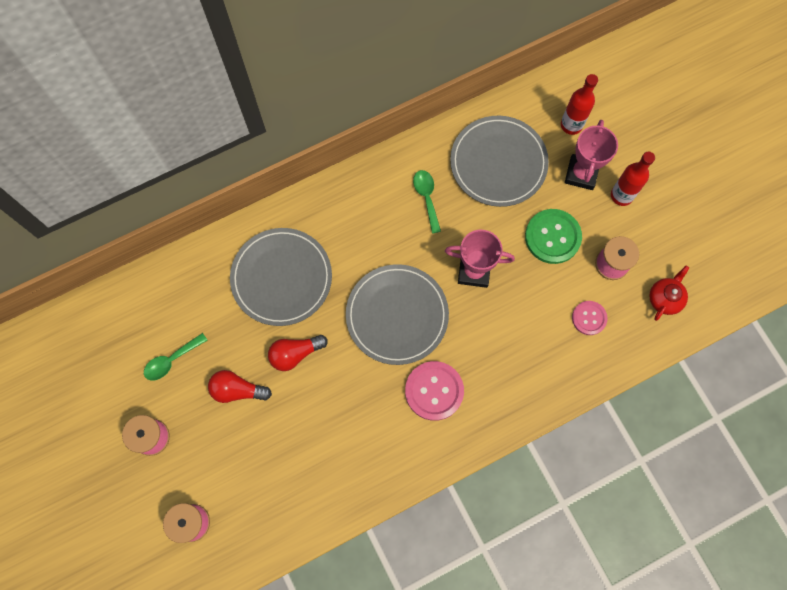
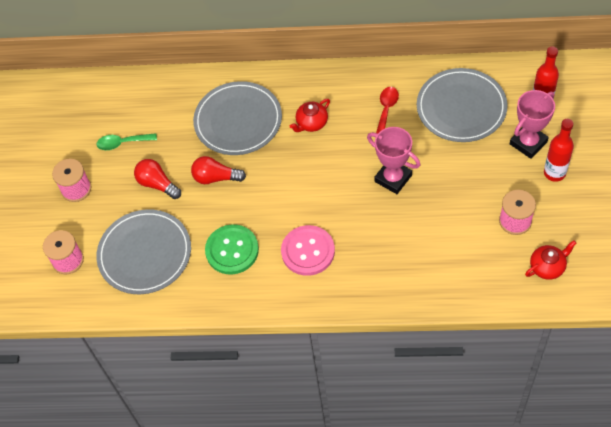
camera: 35 degrees right, 15 degrees down
grey plate [346,264,449,365] -> grey plate moved to [97,209,191,294]
green spoon [413,170,441,234] -> red spoon [376,87,399,133]
green button [525,209,582,264] -> green button moved to [205,224,259,274]
pink button [572,301,608,335] -> none
none -> red teapot [290,99,330,132]

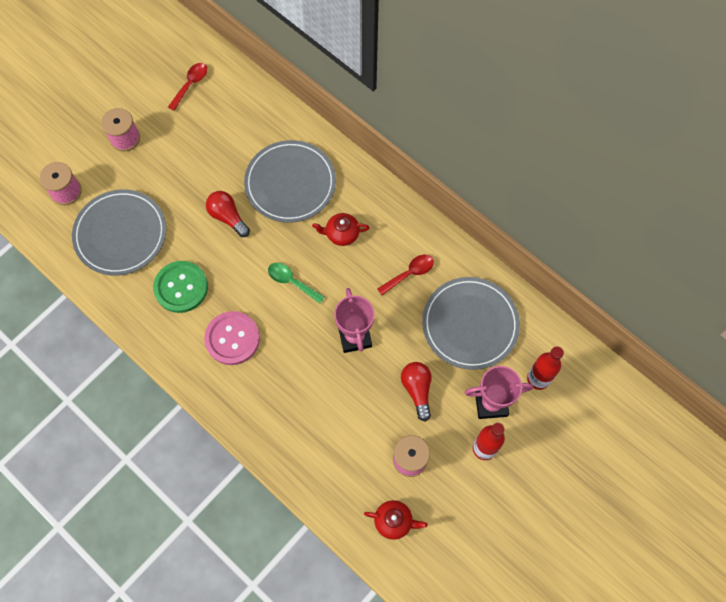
camera: 35 degrees right, 10 degrees up
green spoon [96,133,157,150] -> green spoon moved to [268,263,324,304]
red light bulb [134,159,181,199] -> red light bulb moved to [401,362,432,422]
none -> red spoon [168,63,207,111]

